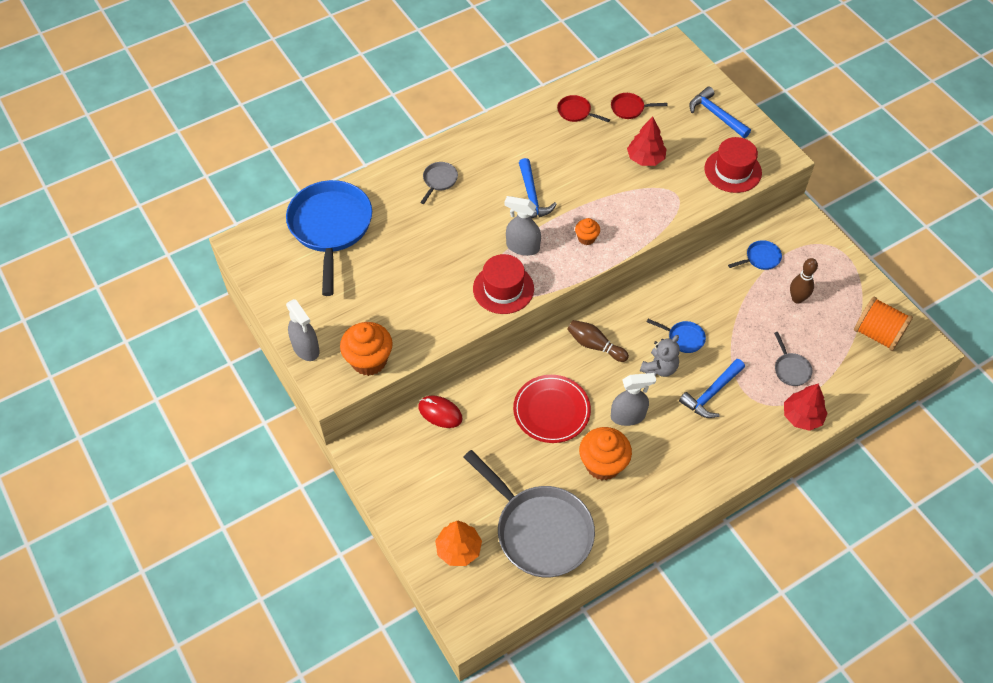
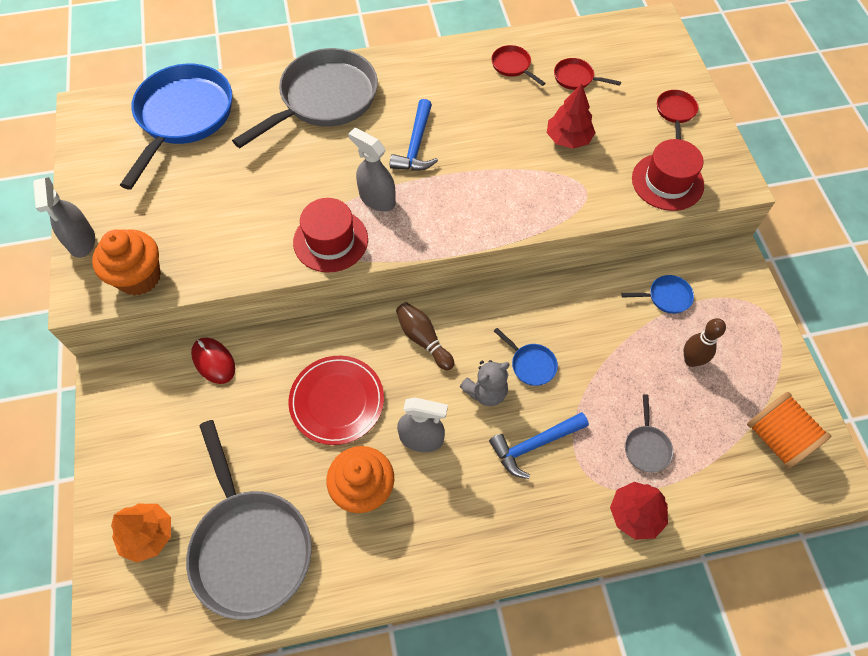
camera: 20 degrees right, 5 degrees up
grey pan [420,162,458,204] -> grey pan [232,48,378,148], size x2.39
orange cupcake [575,218,600,245] -> none
blue hammer [689,87,751,138] -> red pan [657,90,698,140]

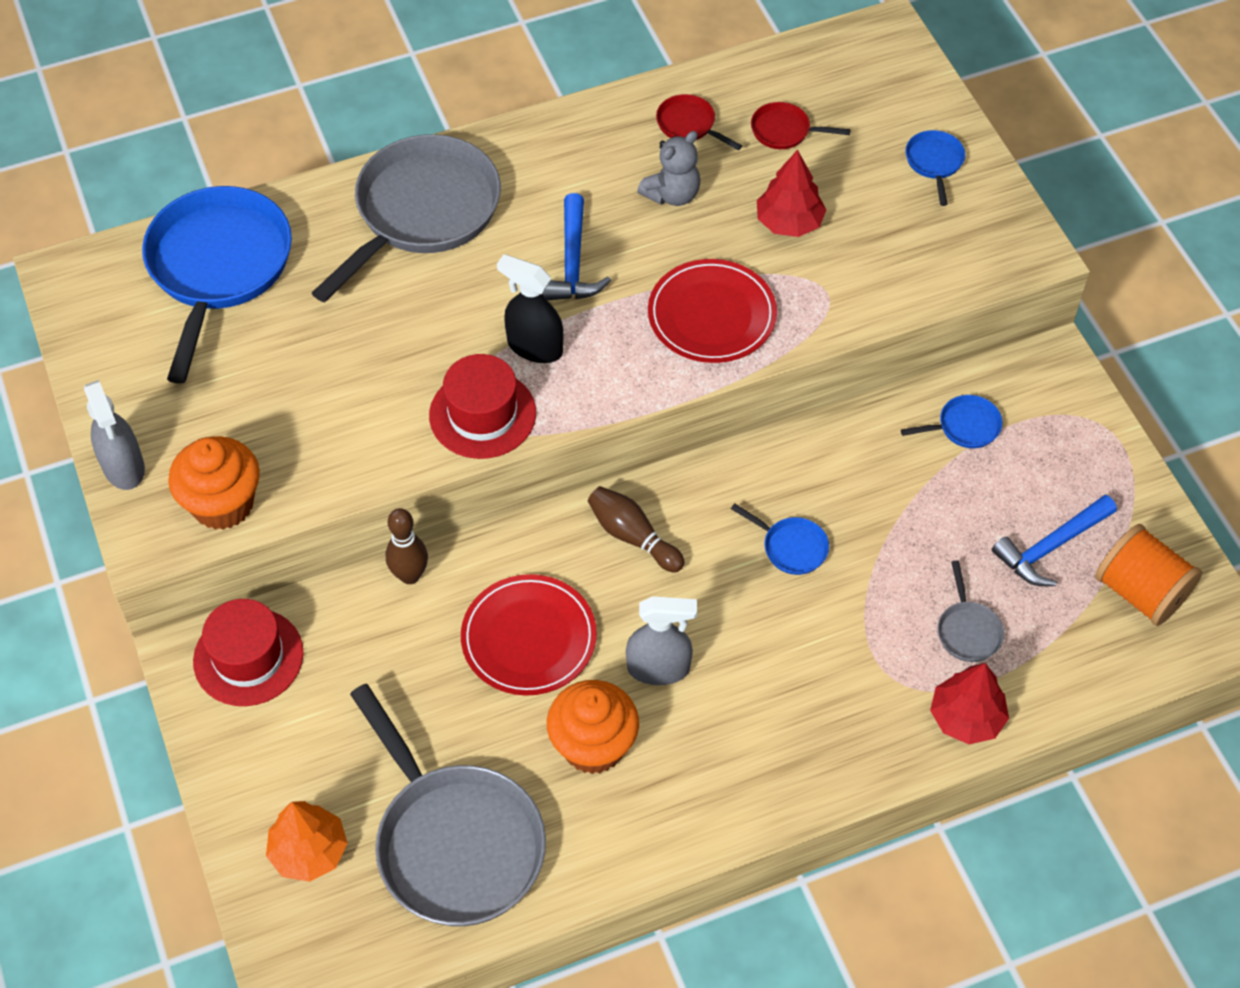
camera: 10 degrees left, 5 degrees down
red mouse [191,338,235,384] -> none
grey spray bottle [348,128,396,212] -> black spray bottle [497,254,563,363]
grey teddy bear [460,360,510,406] -> grey teddy bear moved to [637,131,701,206]
blue hammer [489,412,589,479] -> blue hammer moved to [992,495,1117,586]
red hat [632,139,704,211] -> red hat moved to [193,599,304,706]
red pan [657,90,698,140] -> blue pan [905,130,965,206]
brown bowling pin [684,318,726,367] -> brown bowling pin moved to [386,508,428,584]
none -> red plate [648,259,777,363]

